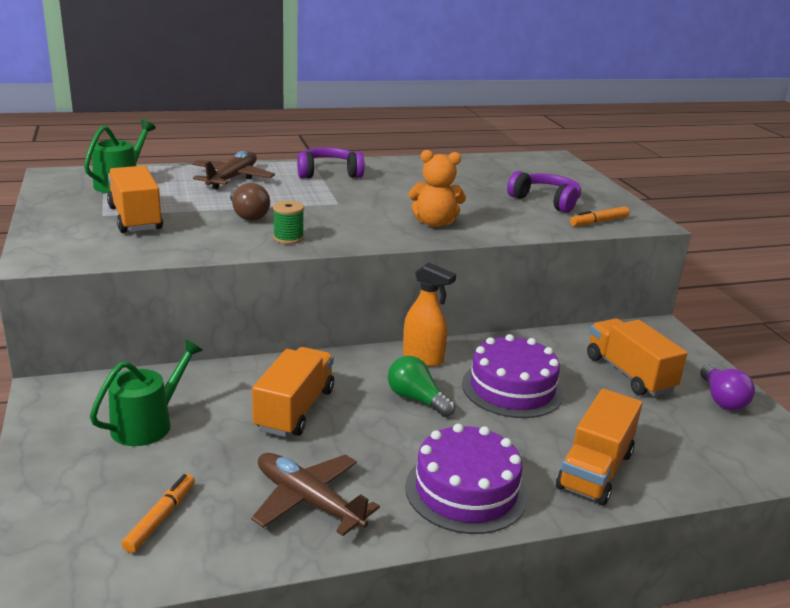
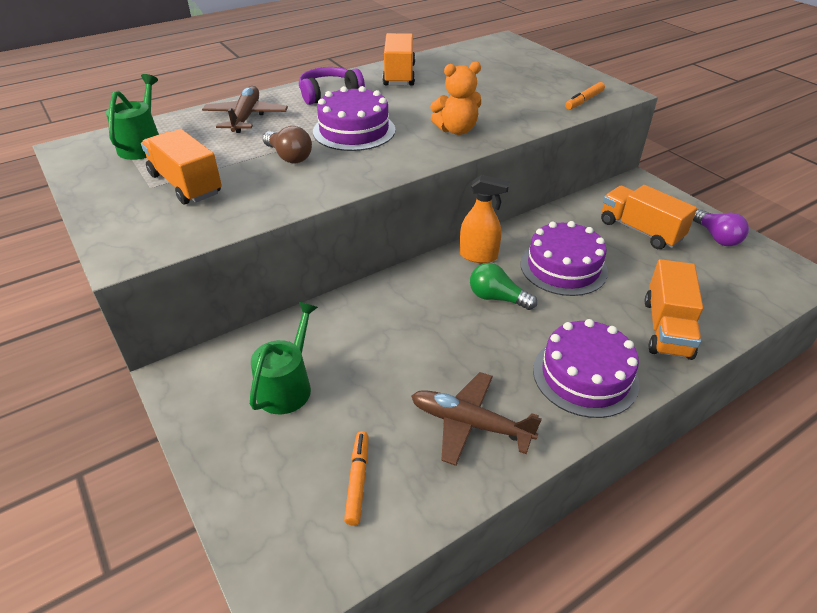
camera: 15 degrees left, 15 degrees up
orange truck [252,347,334,437] -> orange truck moved to [383,33,415,86]
green spool [273,201,304,244] -> none
purple headphones [507,171,581,213] -> none
none -> purple cake [313,86,395,151]

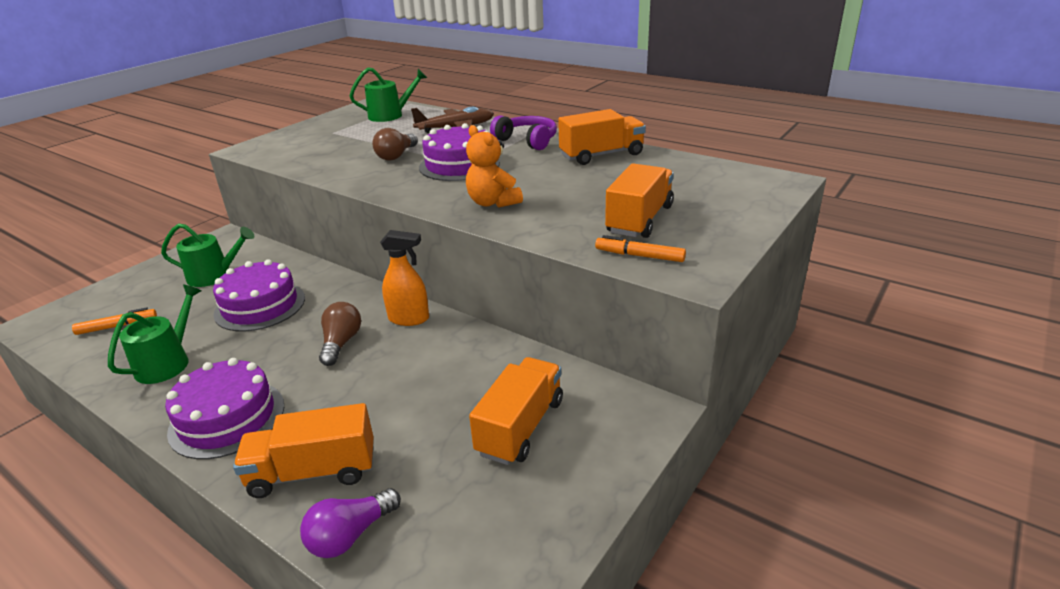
camera: 70 degrees right, 10 degrees down
orange truck [141,129,222,204] -> orange truck moved to [605,163,674,238]
brown plane [411,372,542,466] -> green watering can [108,285,202,384]
orange spray bottle [460,175,510,263] -> orange spray bottle turned 75 degrees counterclockwise [380,230,429,326]
green light bulb [470,263,537,310] -> brown light bulb [319,302,361,366]
purple cake [520,221,608,296] -> purple cake moved to [213,259,305,332]
purple light bulb [693,209,749,246] -> purple light bulb moved to [300,488,401,558]

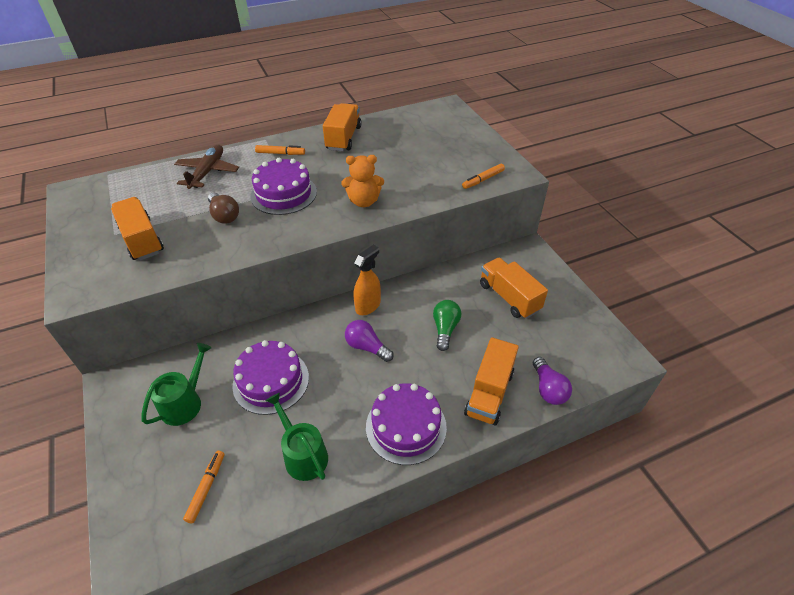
camera: 60 degrees left, 15 degrees up
brown light bulb [319,302,361,366] -> purple light bulb [345,320,394,362]
green watering can [350,67,427,122] -> none
purple headphones [490,115,557,150] -> orange marker [255,145,305,155]
orange truck [605,163,674,238] -> orange truck moved to [111,197,164,260]
none -> green light bulb [433,300,461,351]

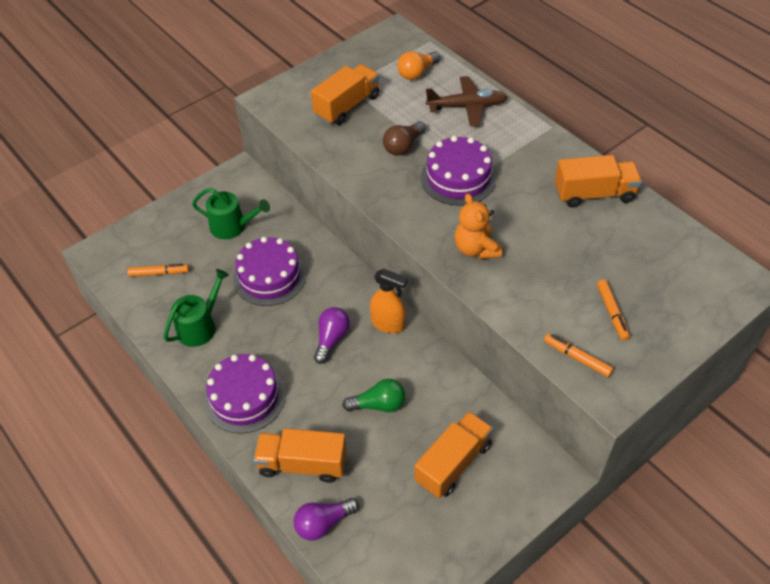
camera: 75 degrees right, 5 degrees up
orange marker [255,145,305,155] -> orange marker moved to [597,279,630,341]
none -> orange light bulb [397,51,440,80]

